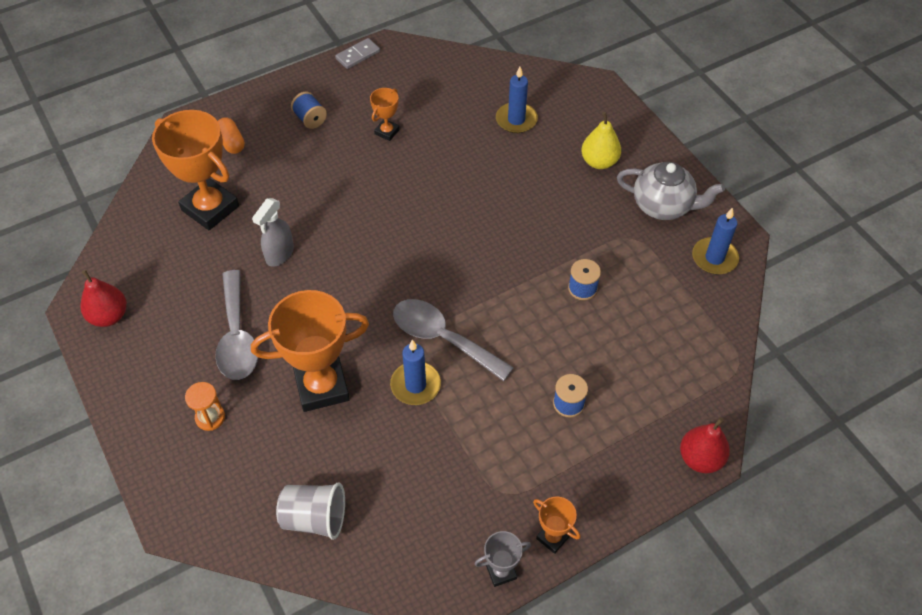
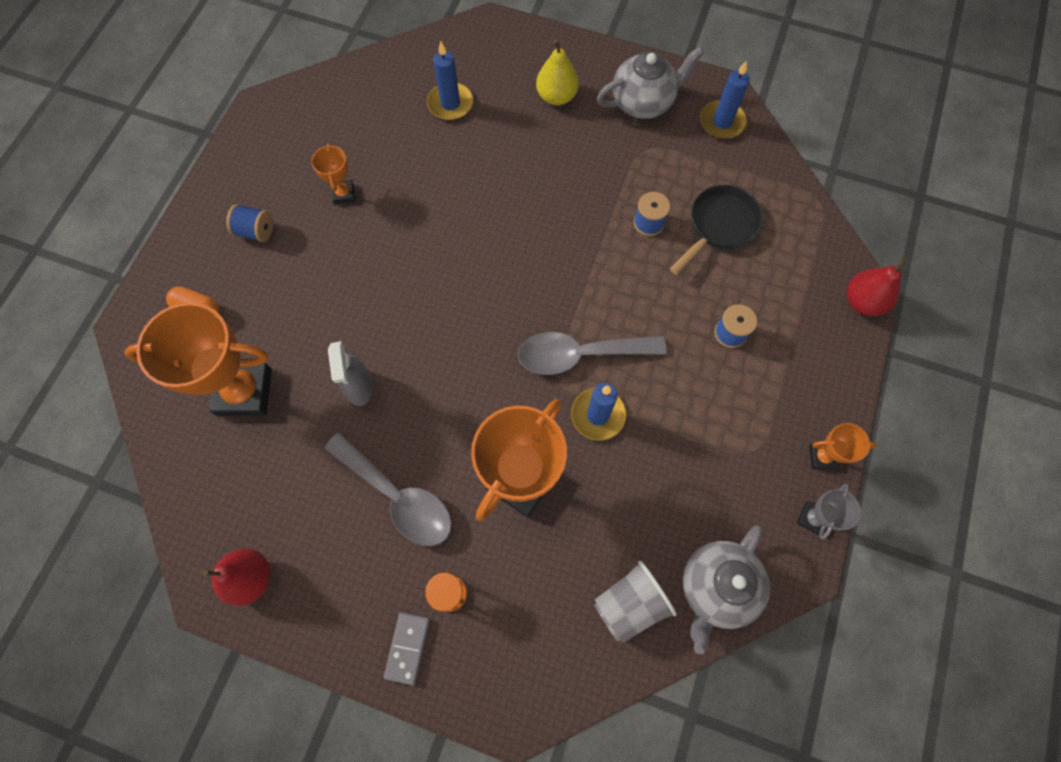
camera: 40 degrees left, 15 degrees up
grey domino [335,38,380,69] -> grey domino moved to [384,612,430,685]
none -> black pan [670,185,763,275]
none -> grey teapot [683,525,770,654]

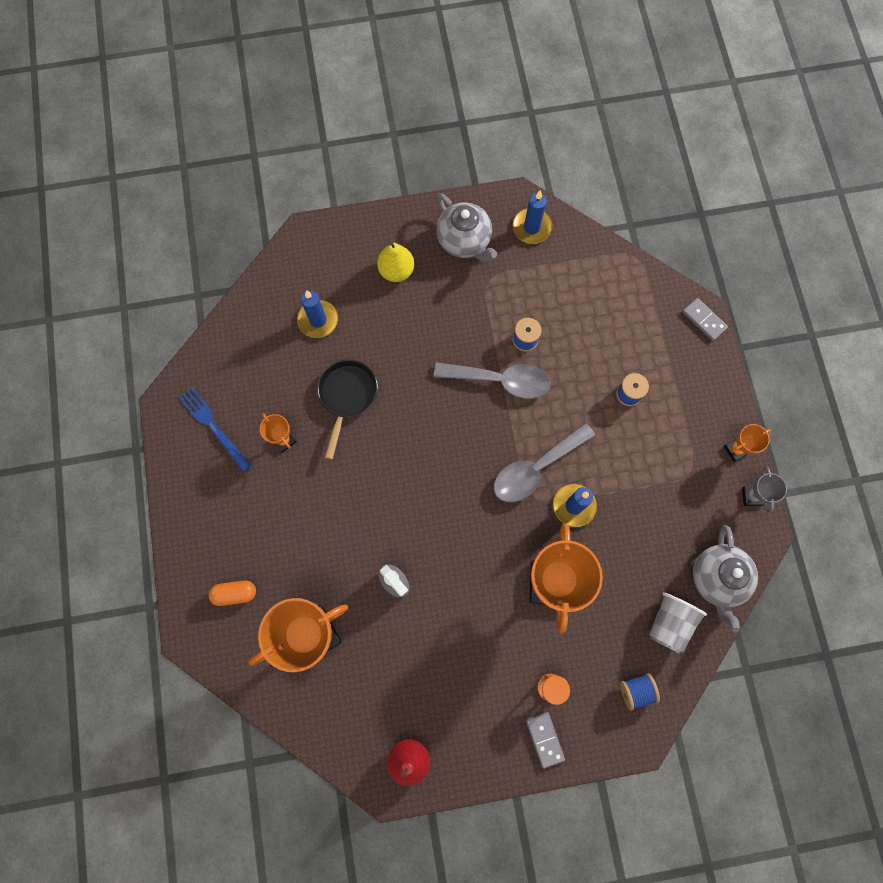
camera: 30 degrees left, 5 degrees up
blue spool [226,204,273,242] -> blue spool moved to [620,673,660,711]
grey spoon [324,432,452,546] -> grey spoon moved to [434,362,551,399]
grey teapot [597,47,704,119] -> grey teapot turned 105 degrees clockwise [436,193,497,263]
black pan [670,185,763,275] -> black pan moved to [317,360,378,459]
red pear [847,258,907,316] -> grey domino [683,298,728,341]
none -> blue fork [179,387,252,472]

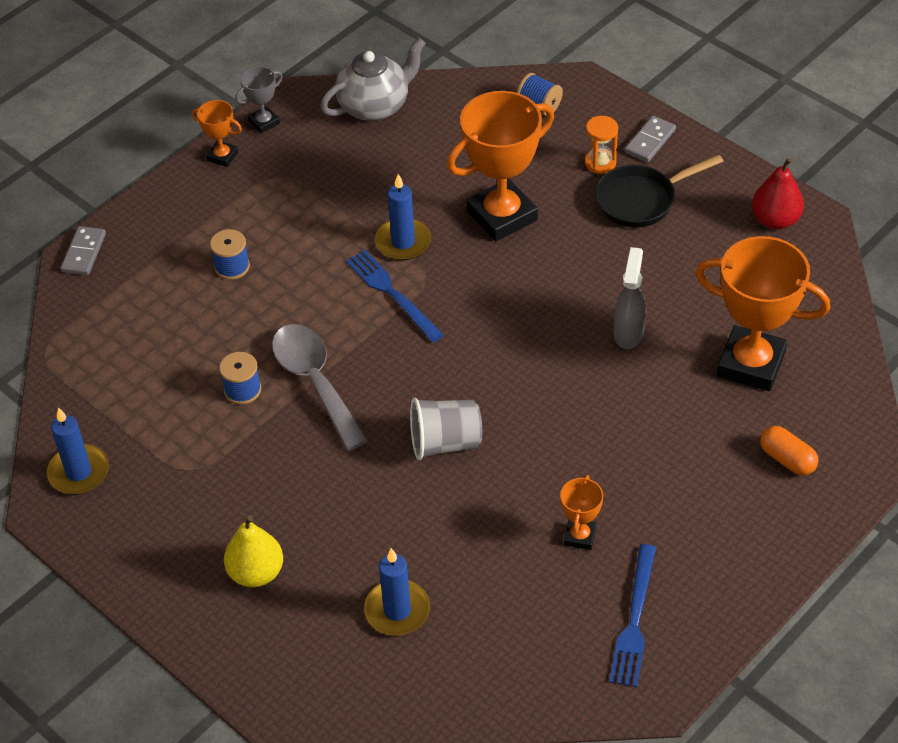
camera: 125 degrees left, 25 degrees down
black pan [317,360,378,459] -> black pan moved to [595,154,723,227]
grey teapot [436,193,497,263] -> none
grey spoon [494,423,596,502] -> blue fork [346,250,443,342]
grey cup [649,592,707,653] -> grey cup moved to [410,398,482,460]

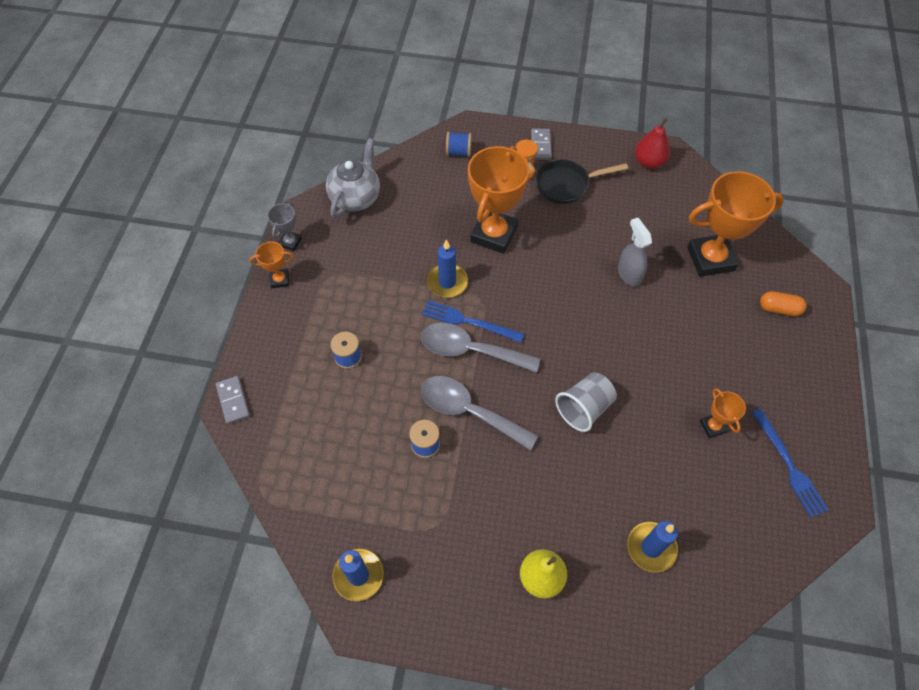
camera: 35 degrees left, 10 degrees up
black pan [595,154,723,227] -> black pan turned 45 degrees clockwise [535,159,628,204]
none -> grey spoon [421,323,540,373]

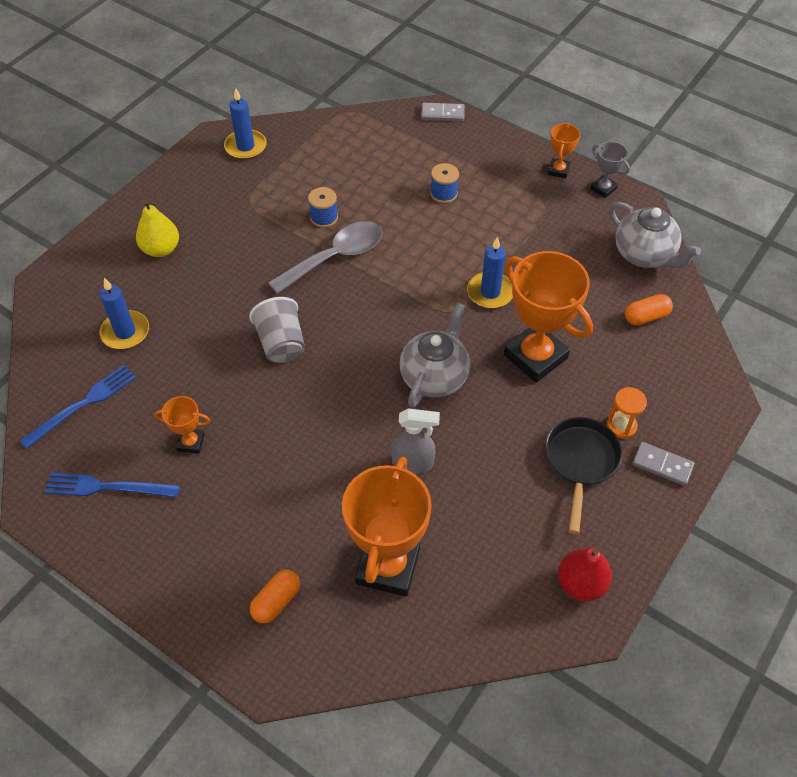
camera: 115 degrees right, 5 degrees down
blue fork [421,300,524,343] -> blue fork moved to [20,365,136,449]
grey spoon [421,323,540,373] -> none
blue spool [446,132,472,157] -> none
none -> grey teapot [399,303,470,408]
none -> orange capsule [625,294,673,326]

